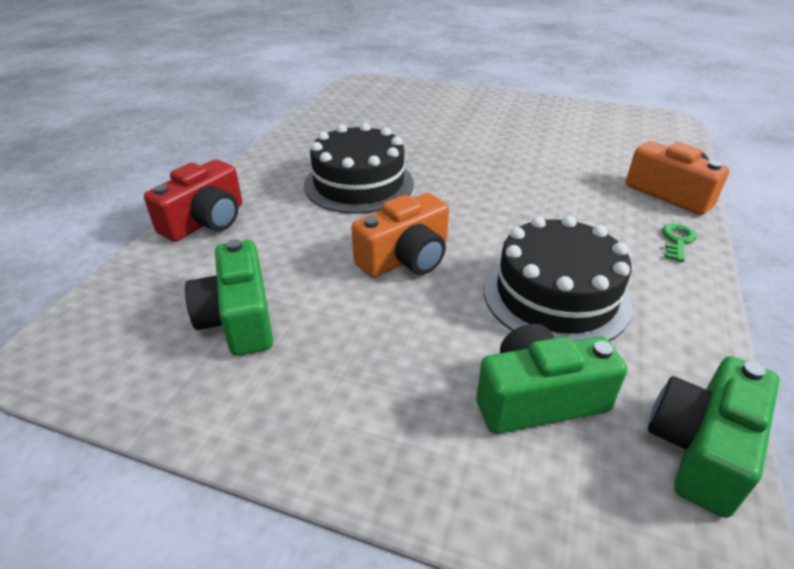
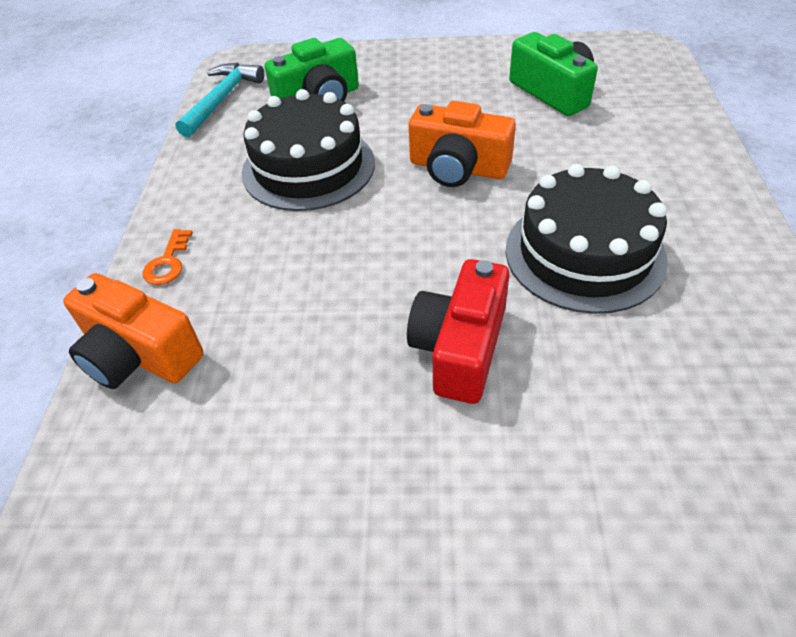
camera: 165 degrees right, 10 degrees up
red camera [144,159,242,242] -> red camera moved to [407,259,510,404]
orange camera [351,193,449,278] -> orange camera turned 105 degrees counterclockwise [409,101,516,187]
green camera [648,356,779,518] -> turquoise hammer [175,63,264,137]
green key [662,224,696,262] -> orange key [142,229,193,285]

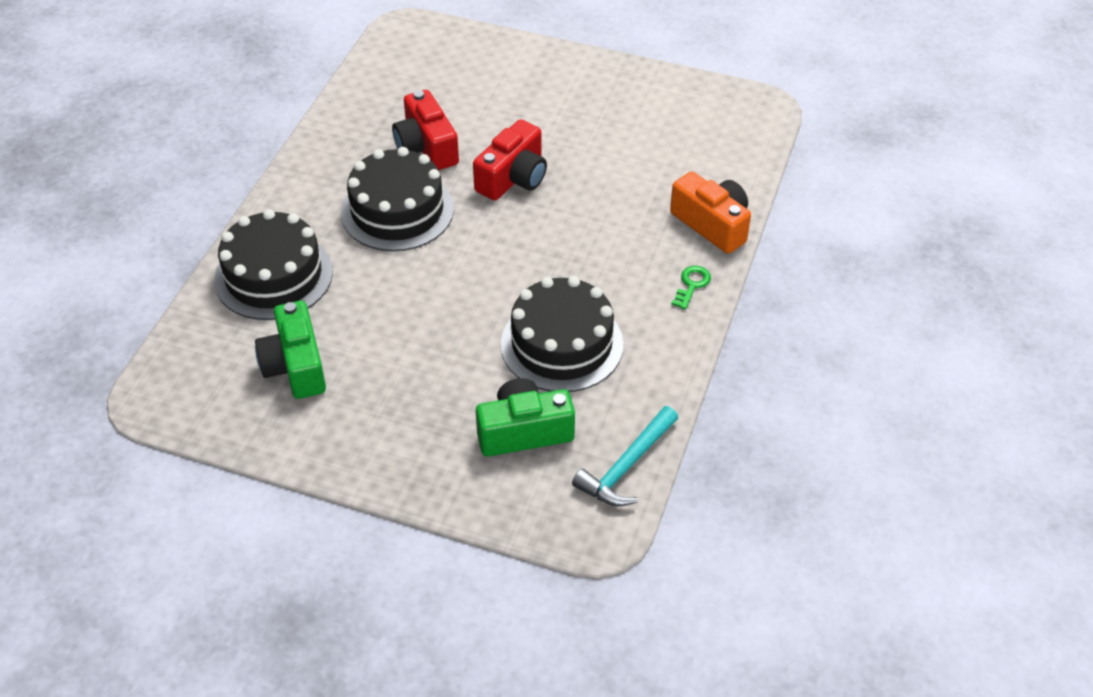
camera: 165 degrees left, 0 degrees up
orange key [142,229,193,285] -> green key [671,266,711,310]
orange camera [409,101,516,187] -> none
none -> black cake [214,209,333,320]
none -> red camera [392,90,459,170]

